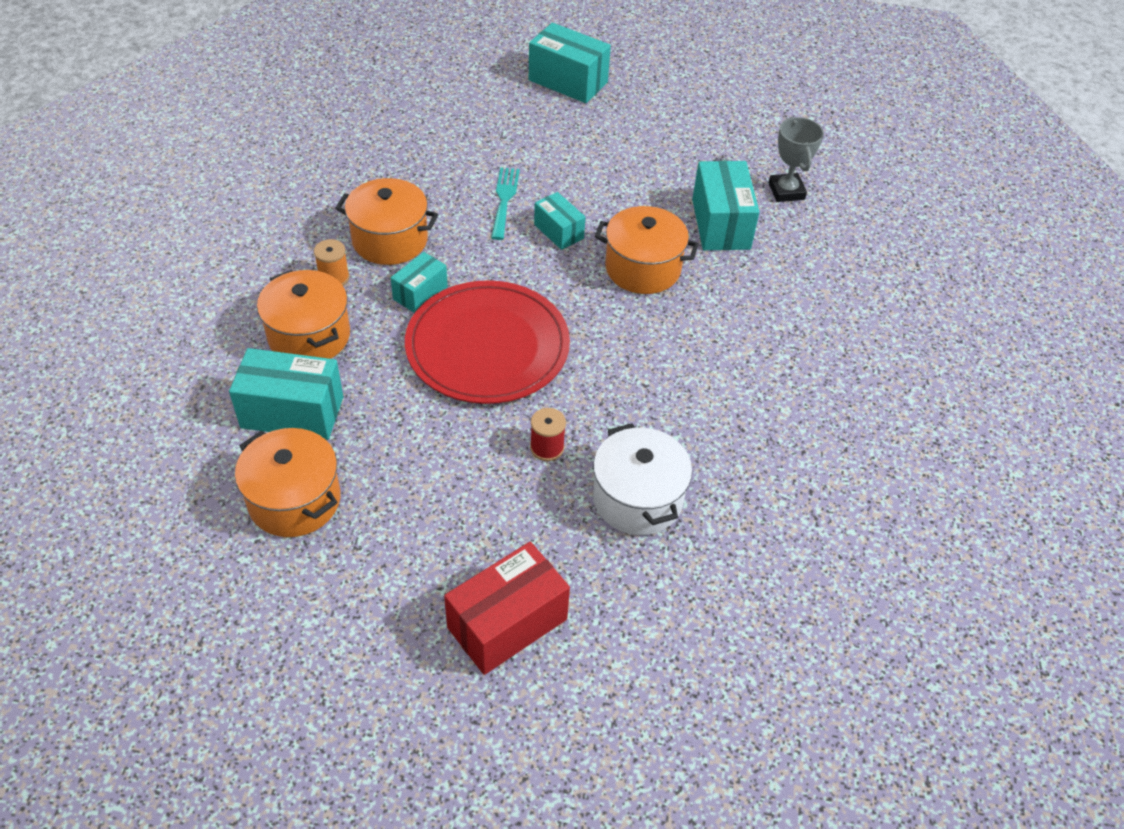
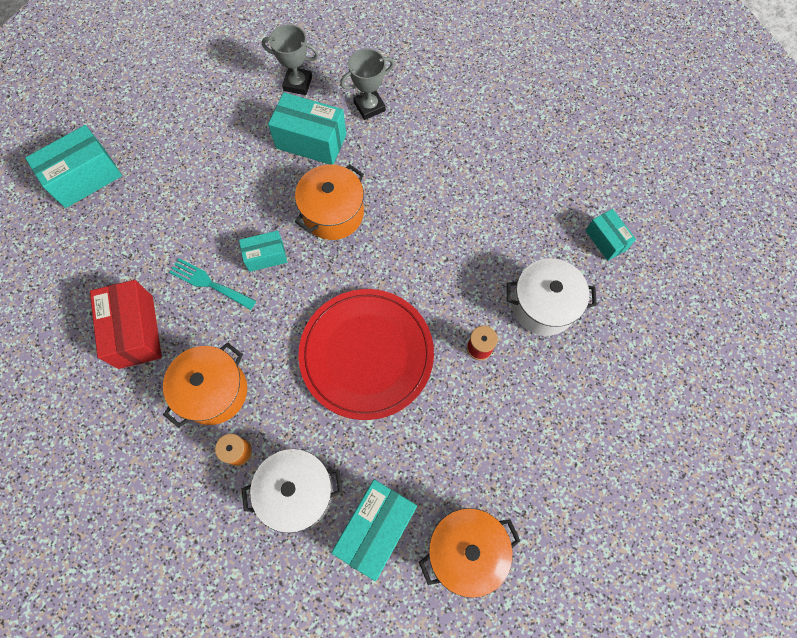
camera: 65 degrees left, 20 degrees up
orange pot [257,270,350,359] -> white pot [242,449,343,533]
turquoise box [391,252,448,313] -> turquoise box moved to [586,209,636,261]
red box [444,542,570,675] -> red box moved to [90,280,162,369]
none -> grey trophy [340,48,394,120]

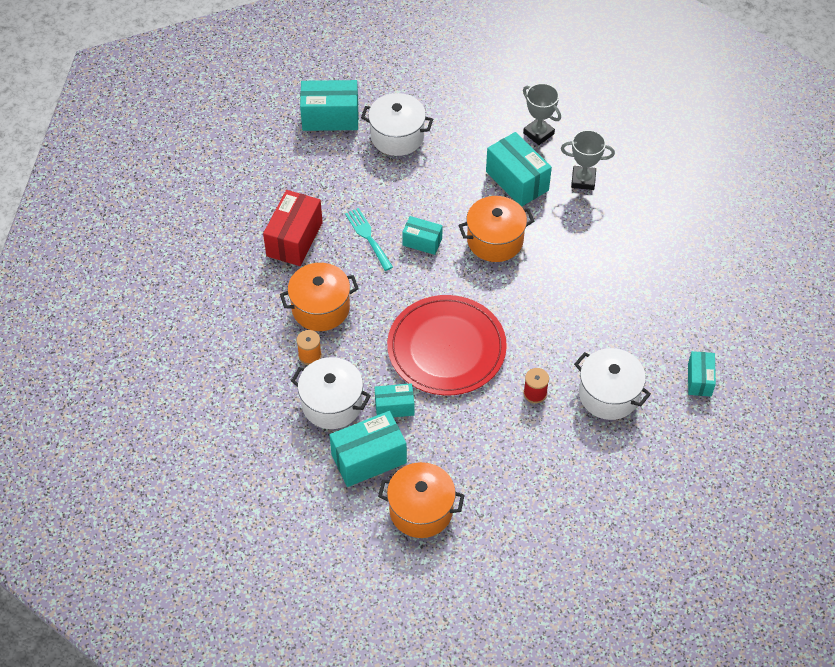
camera: 35 degrees right, 15 degrees down
none -> white pot [361,93,433,156]
none -> turquoise box [375,383,414,417]

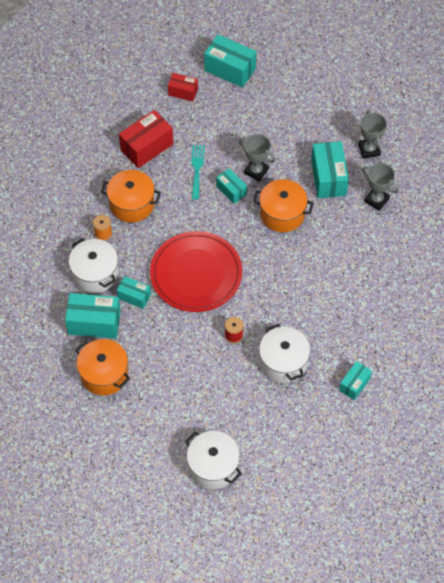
camera: 30 degrees right, 5 degrees up
white pot [361,93,433,156] -> white pot moved to [185,431,242,489]
none -> red box [168,73,198,101]
none -> grey trophy [239,134,276,181]

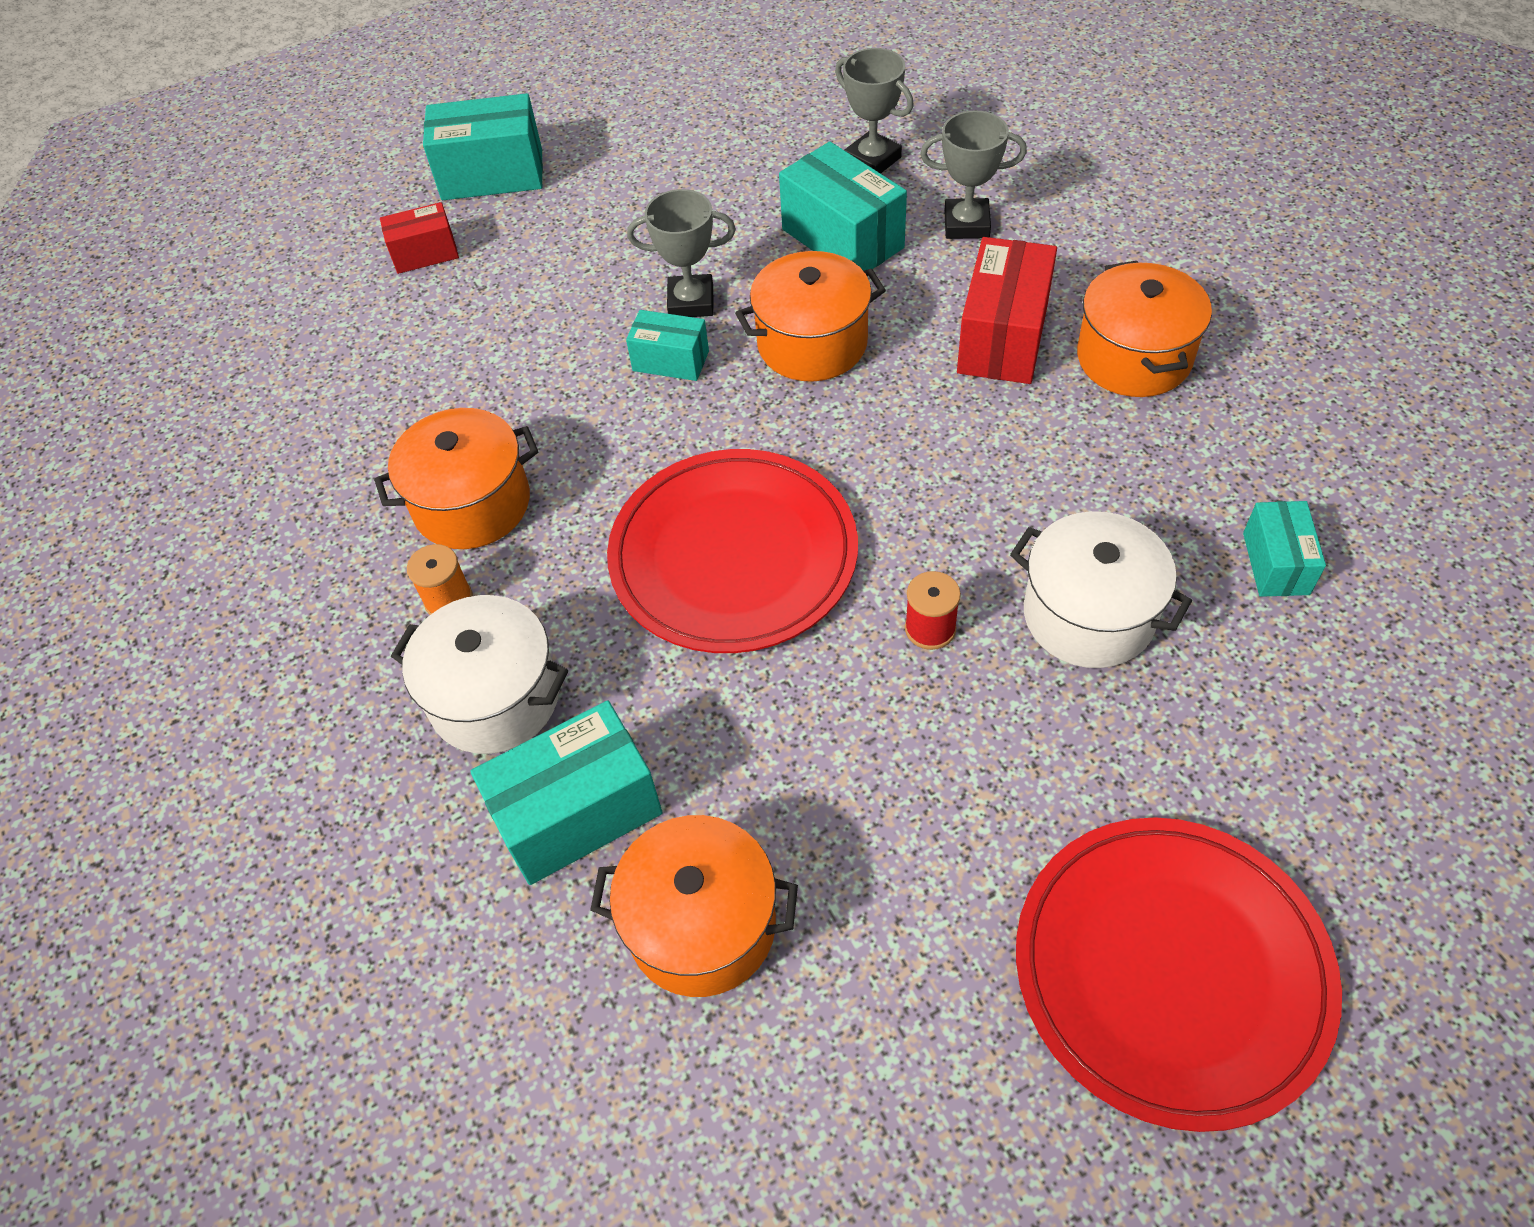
camera: 30 degrees left, 5 degrees down
turquoise box [117,276,151,309] -> none
red box [119,110,173,168] -> red box moved to [957,237,1057,384]
white pot [185,431,242,489] -> red plate [1016,817,1342,1132]
turquoise fork [191,145,205,200] -> none
none -> orange pot [1077,261,1212,397]

